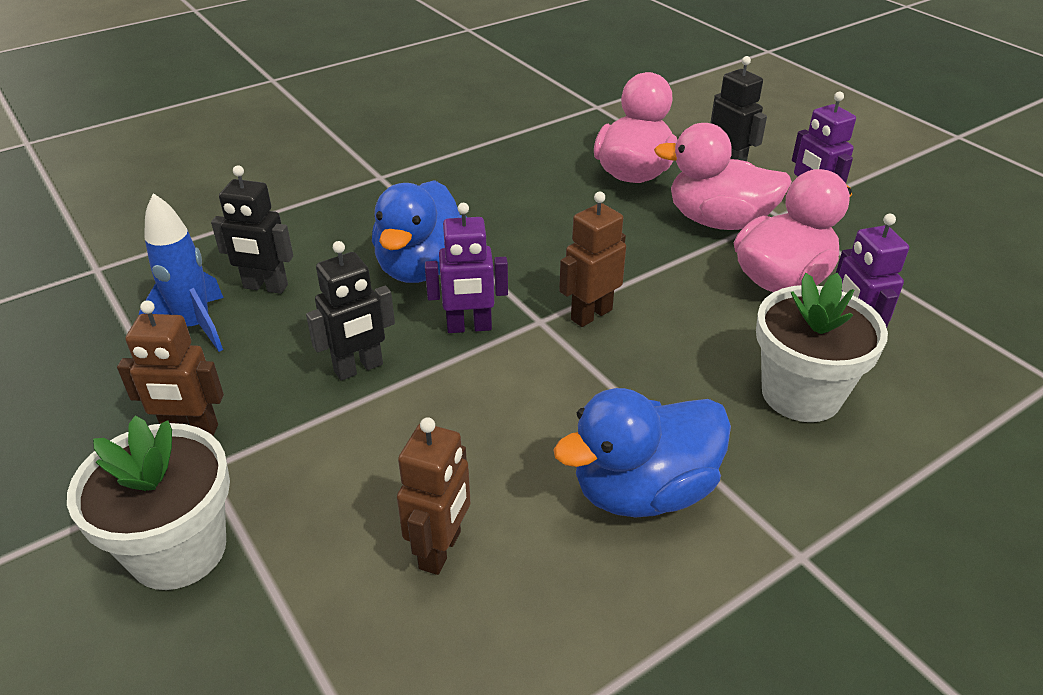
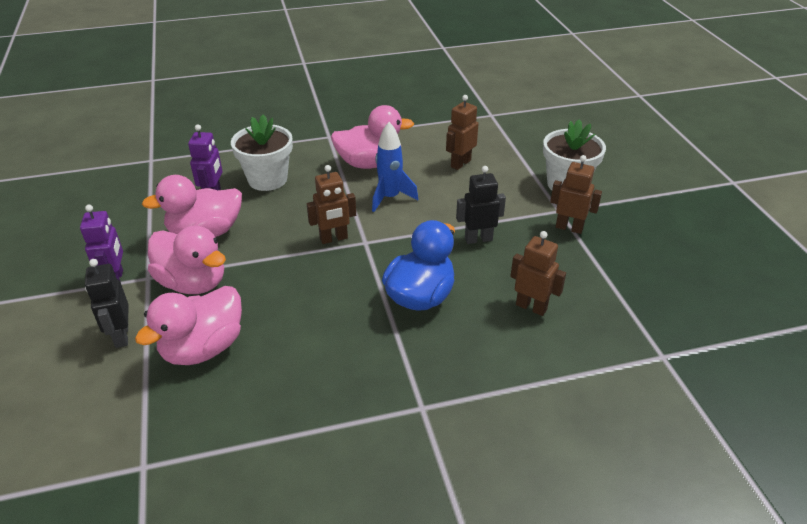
camera: 160 degrees left, 0 degrees up
blue rocket [139,193,223,352] -> blue rocket moved to [372,122,418,212]
black robot [211,166,293,294] -> brown robot [510,231,566,316]
purple robot [425,203,508,333] -> none
blue duck [553,388,731,518] -> pink duck [331,105,414,169]

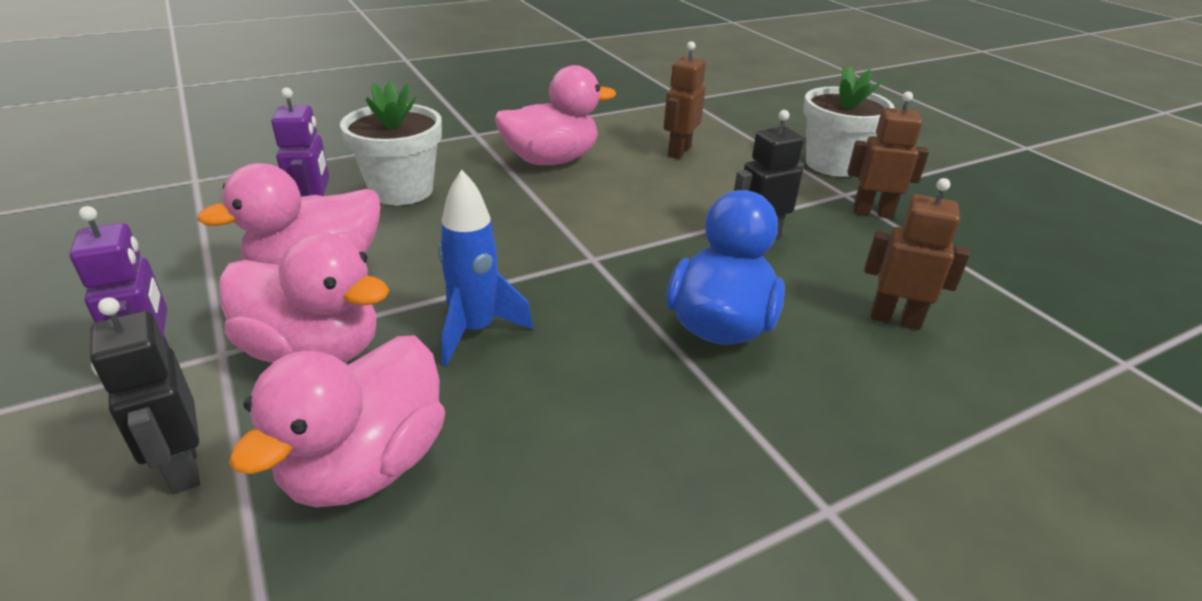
camera: 15 degrees left, 5 degrees down
brown robot [307,165,356,244] -> none
blue rocket [372,122,418,212] -> blue rocket moved to [438,170,533,366]

